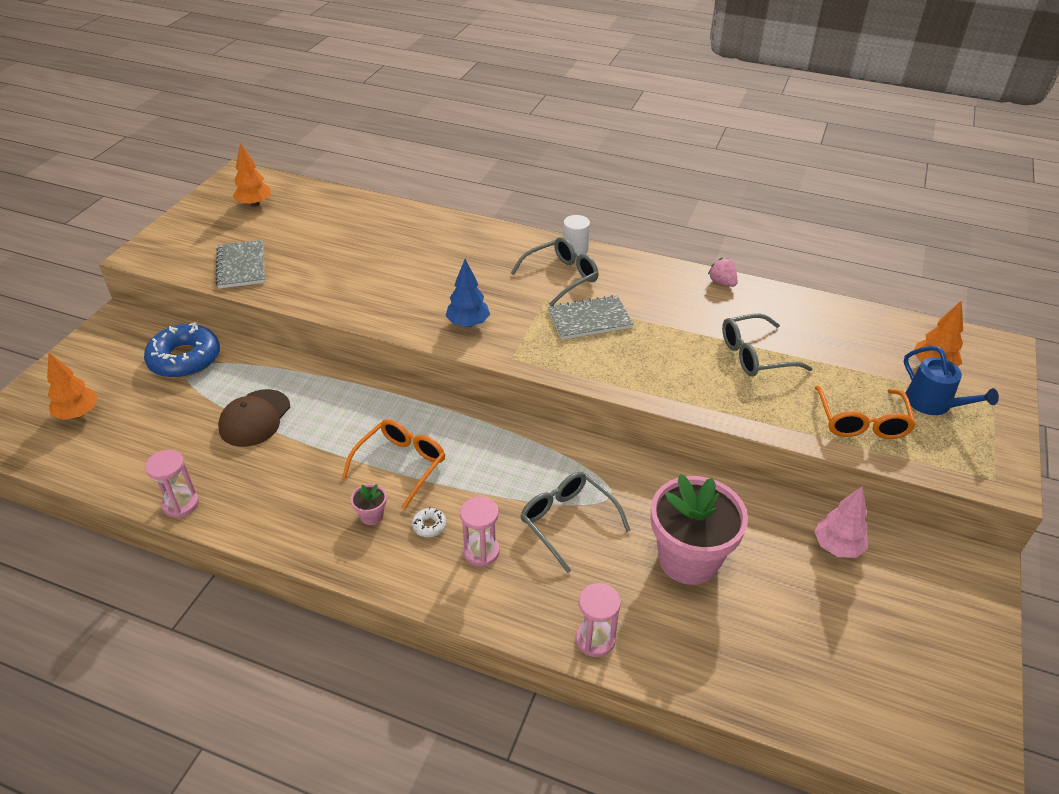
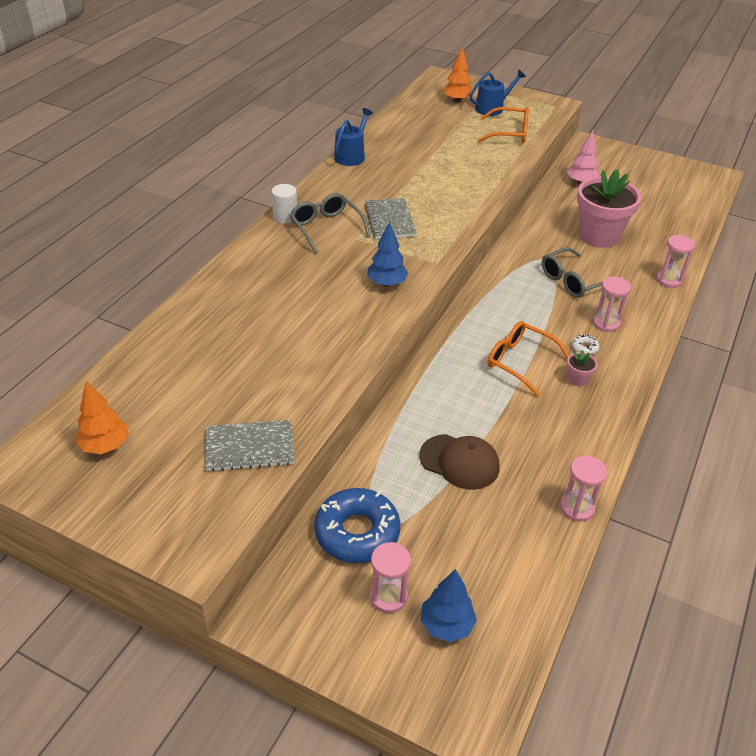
camera: 85 degrees left, 0 degrees up
orange tree [47,353,98,420] -> blue tree [420,569,477,642]
pink strawberry [708,258,738,287] -> blue watering can [334,108,373,166]
grey glasses [722,314,813,377] -> none
none -> pink hourglass [370,542,411,613]

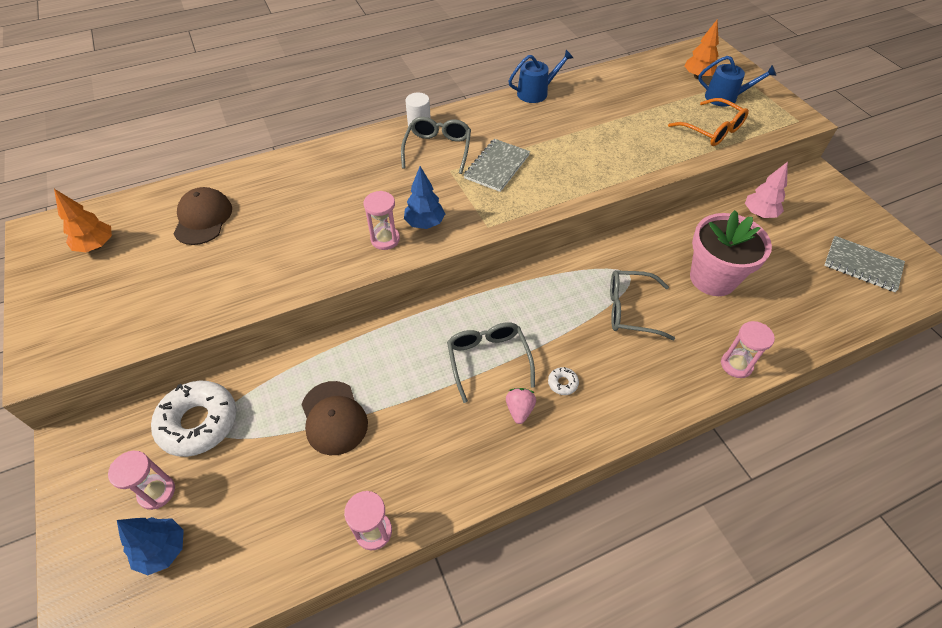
camera: 40 degrees right, 10 degrees up
grey notebook [206,420,295,472] -> grey notebook moved to [824,236,905,292]
blue donut [314,488,400,563] -> white donut [151,381,236,457]
orange glasses [488,321,569,397] -> grey glasses [447,322,535,403]
pink flower pot [567,350,598,386] -> pink strawberry [506,388,536,424]
pink hourglass [592,276,631,332] -> pink hourglass moved to [364,191,400,250]
none -> brown cap [173,187,232,245]

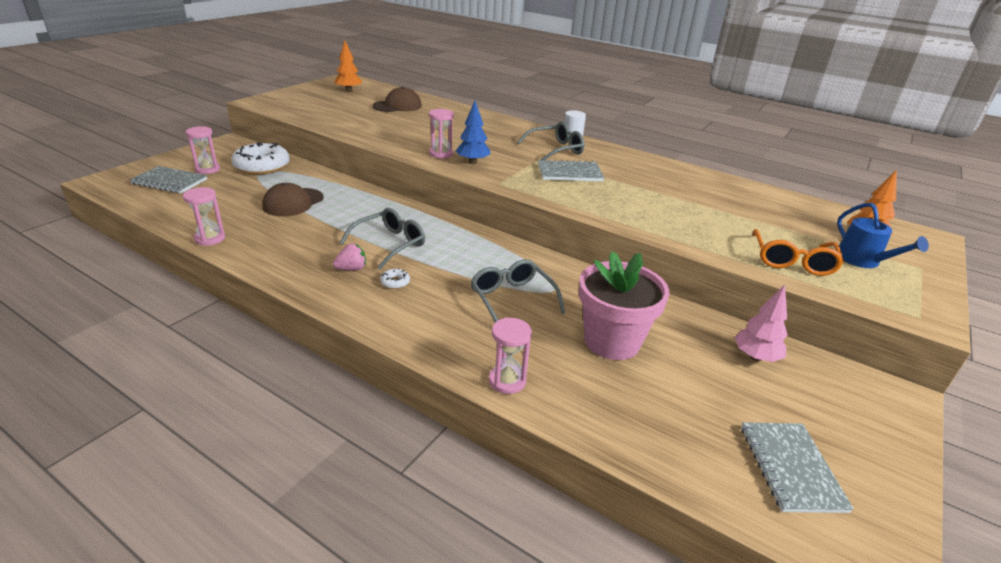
camera: 55 degrees right, 20 degrees down
blue tree [117,517,184,575] -> grey notebook [130,166,207,194]
blue watering can [509,50,573,103] -> none

